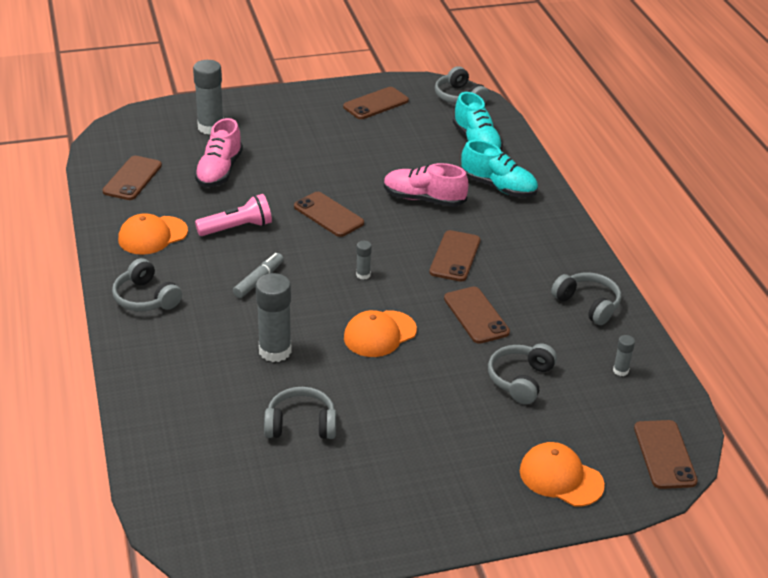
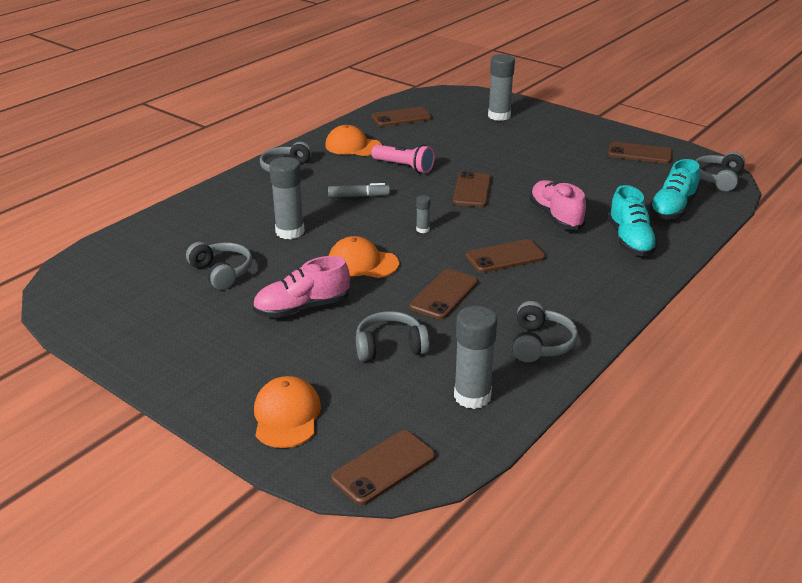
camera: 55 degrees right, 5 degrees down
pink shoe [194,118,243,187] -> pink shoe moved to [253,256,350,318]
grey glue stick [613,335,635,376] -> grey glue stick [454,306,497,409], size x2.12

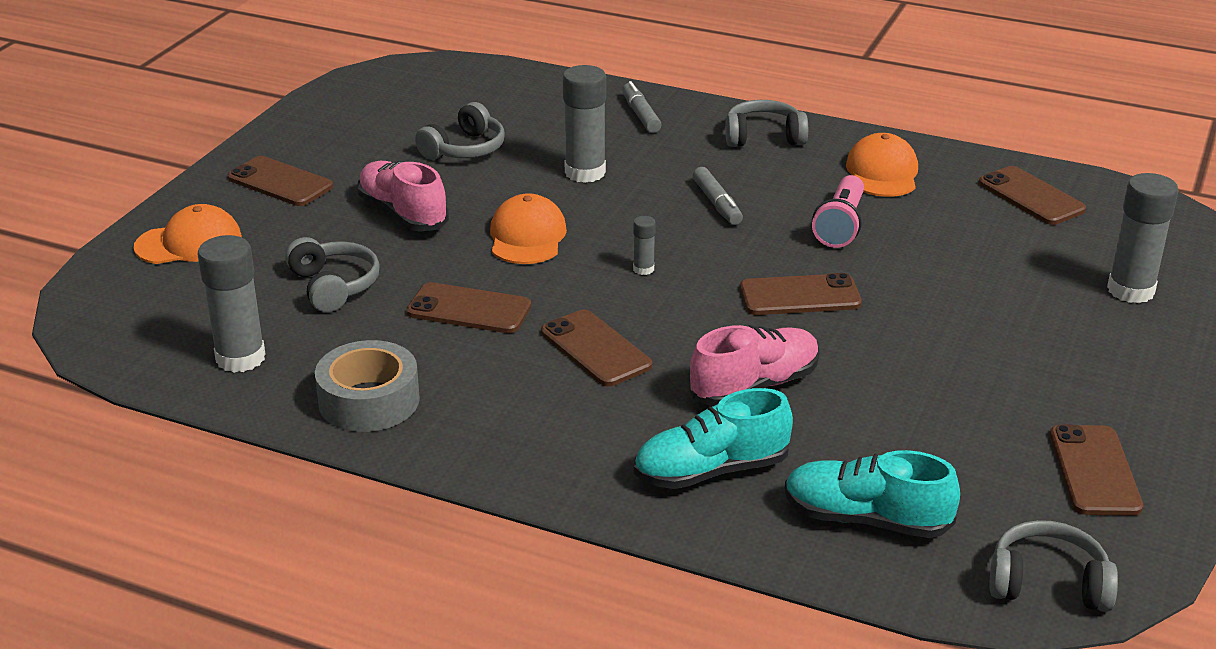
camera: 75 degrees right, 0 degrees up
brown phone [331,430,435,505] -> brown phone moved to [228,156,333,206]
grey headphones [512,301,578,362] -> grey tape [315,340,420,432]
none -> grey marker [622,81,662,133]

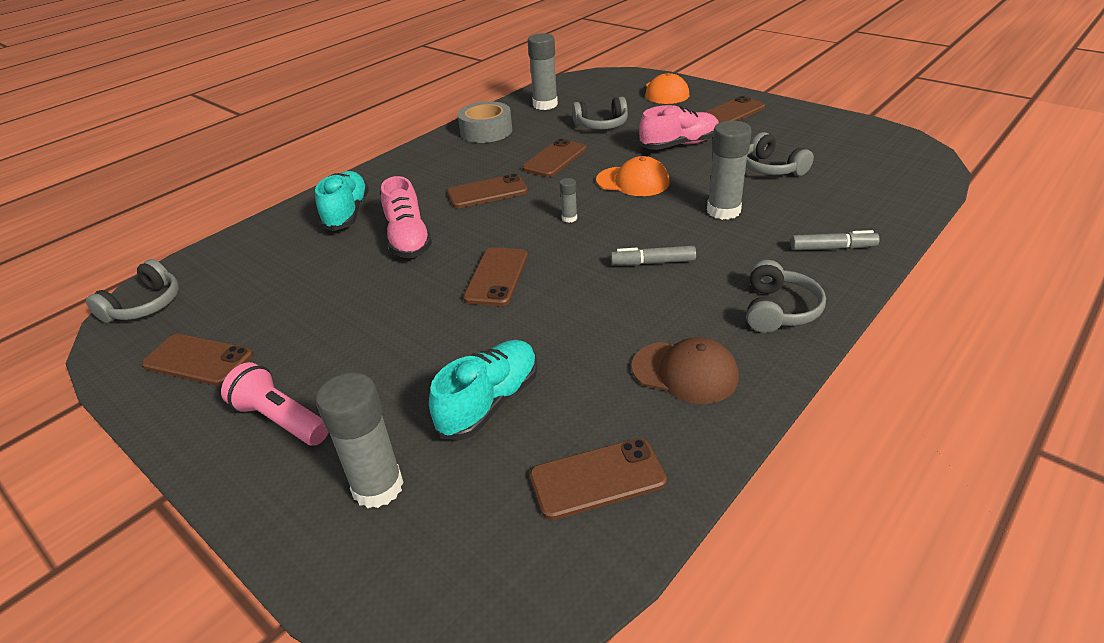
camera: 110 degrees right, 5 degrees up
turquoise shoe [785,450,960,538] -> turquoise shoe moved to [429,340,538,440]
pink flashlight [812,175,864,248] -> pink flashlight moved to [221,362,329,446]
orange cap [846,133,918,197] -> brown cap [631,337,739,404]

